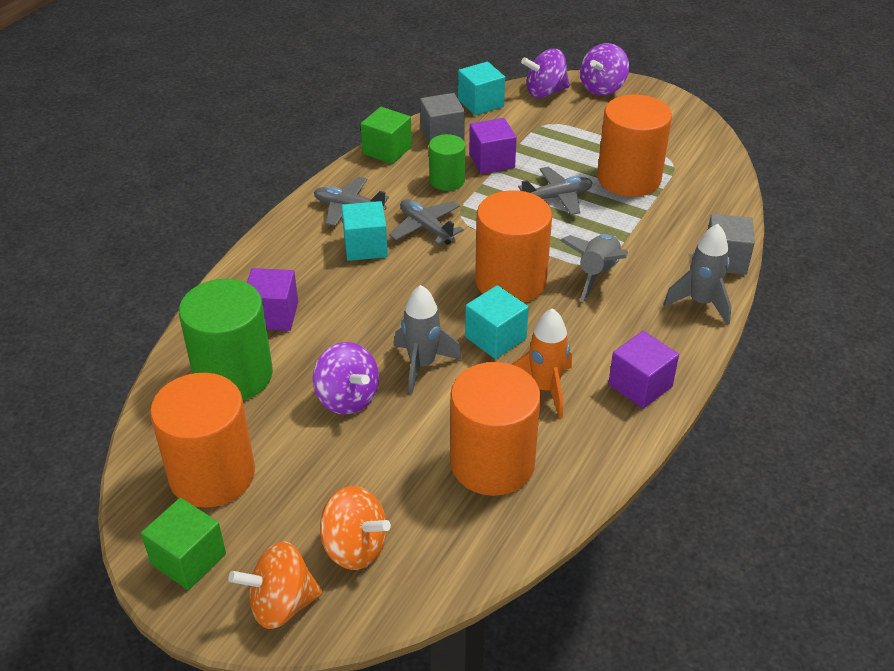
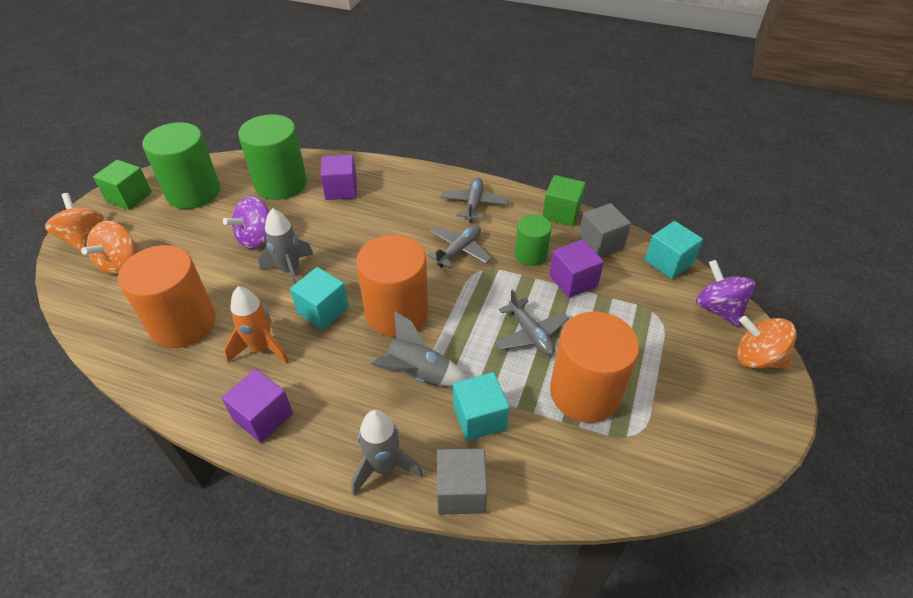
camera: 80 degrees right, 5 degrees up
orange cylinder [150,373,255,508] -> green cylinder [142,122,220,209]
turquoise cube [342,201,388,261] -> turquoise cube moved to [453,372,509,441]
purple spinning top [580,43,629,96] -> orange spinning top [737,316,796,369]

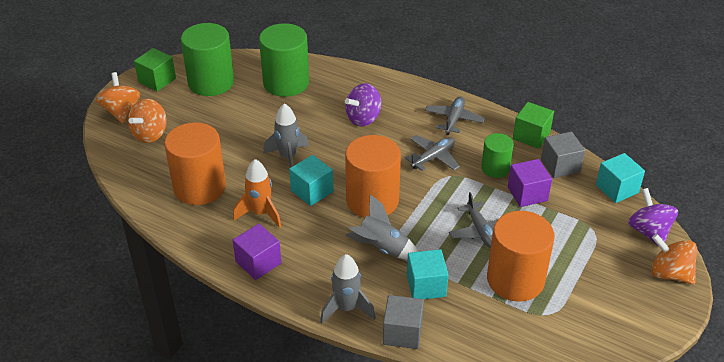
camera: 10 degrees right, 5 degrees down
purple spinning top [223,196,269,249] -> purple spinning top moved to [345,83,381,126]
purple cube [320,155,357,200] -> none

